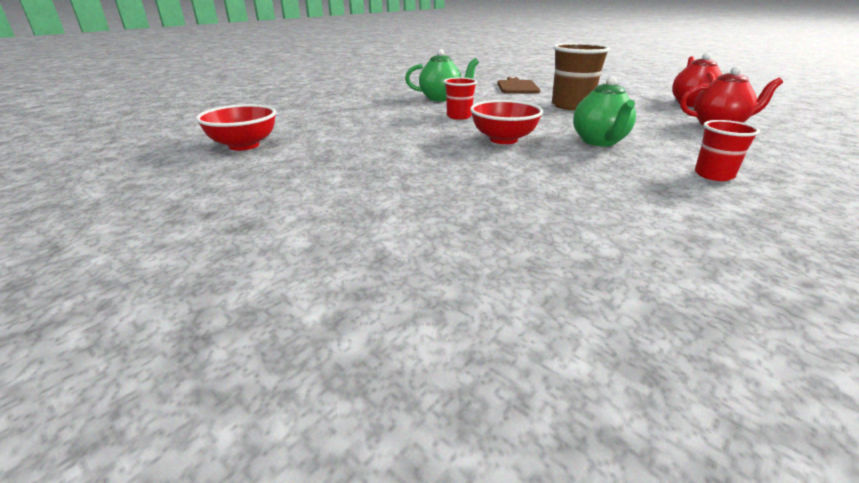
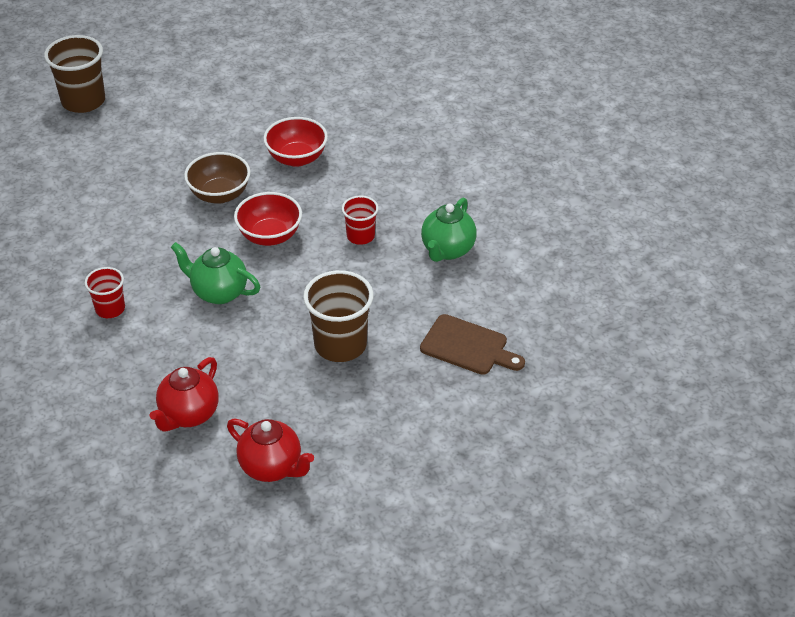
camera: 115 degrees right, 15 degrees up
red bowl [196,104,276,151] -> red bowl moved to [263,117,328,167]
none -> brown cup [44,35,105,113]
none -> brown bowl [184,152,251,204]

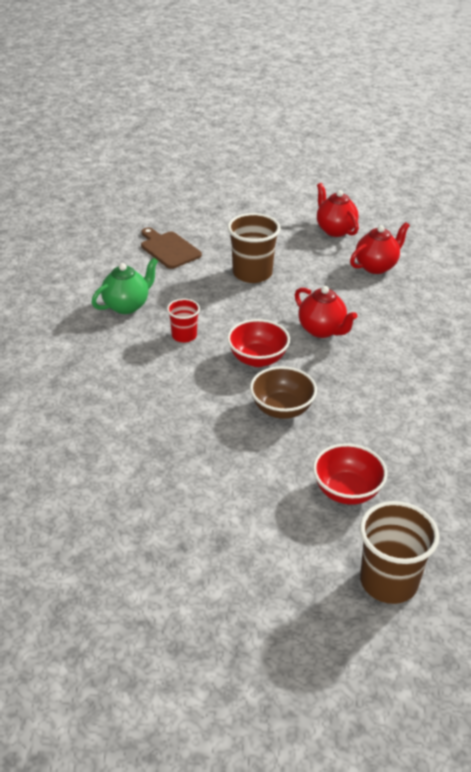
camera: 155 degrees left, 5 degrees down
red cup [85,267,125,318] -> none
green teapot [171,242,260,304] -> red teapot [295,286,357,338]
red bowl [263,117,328,167] -> red bowl moved to [313,443,387,505]

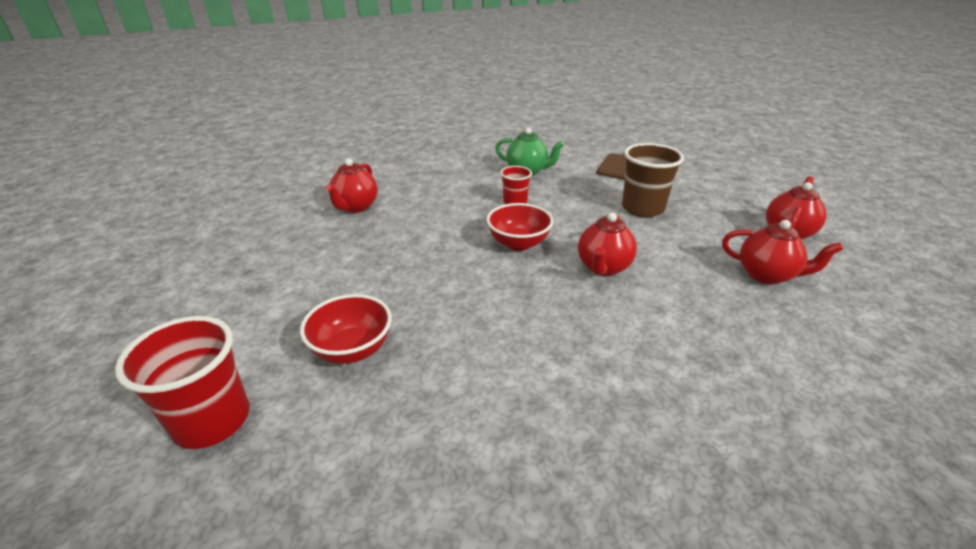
camera: 65 degrees right, 5 degrees down
brown bowl [250,366,317,419] -> none
brown cup [360,501,440,604] -> red cup [115,316,249,449]
none -> red teapot [326,158,378,213]

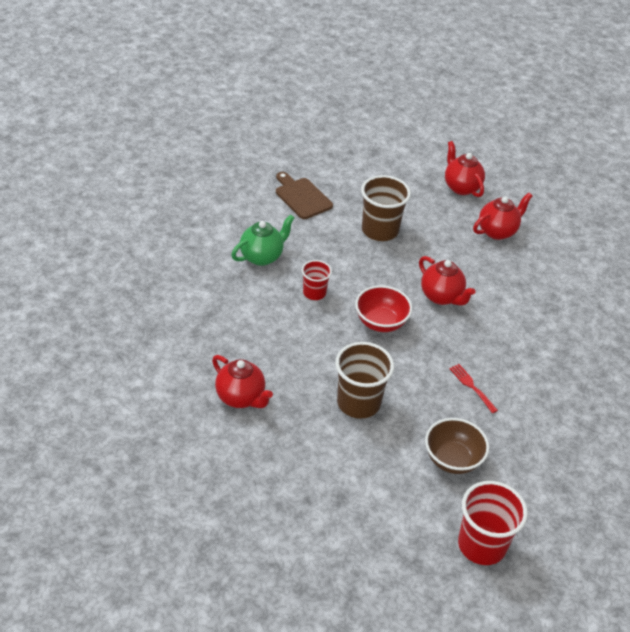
camera: 65 degrees left, 10 degrees up
red bowl [300,294,392,364] -> brown bowl [425,418,489,474]
none -> brown cup [335,342,394,419]
none -> red fork [449,364,498,413]

